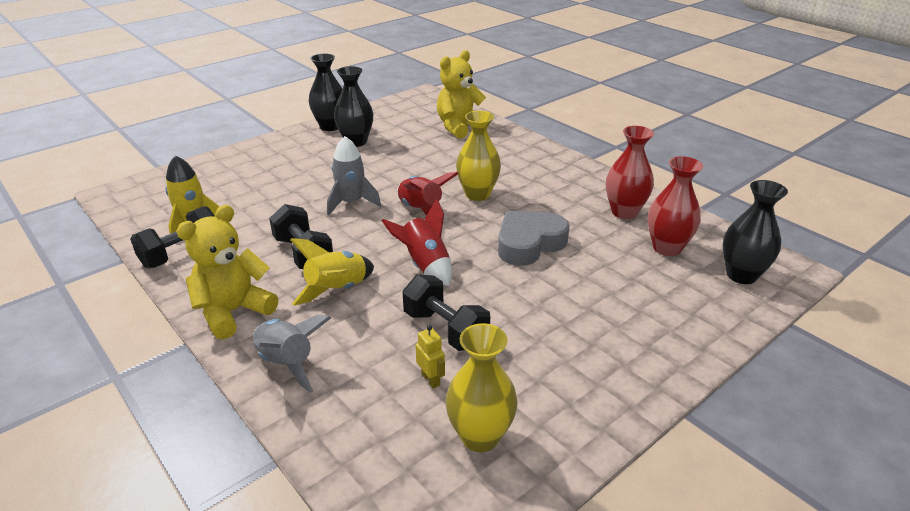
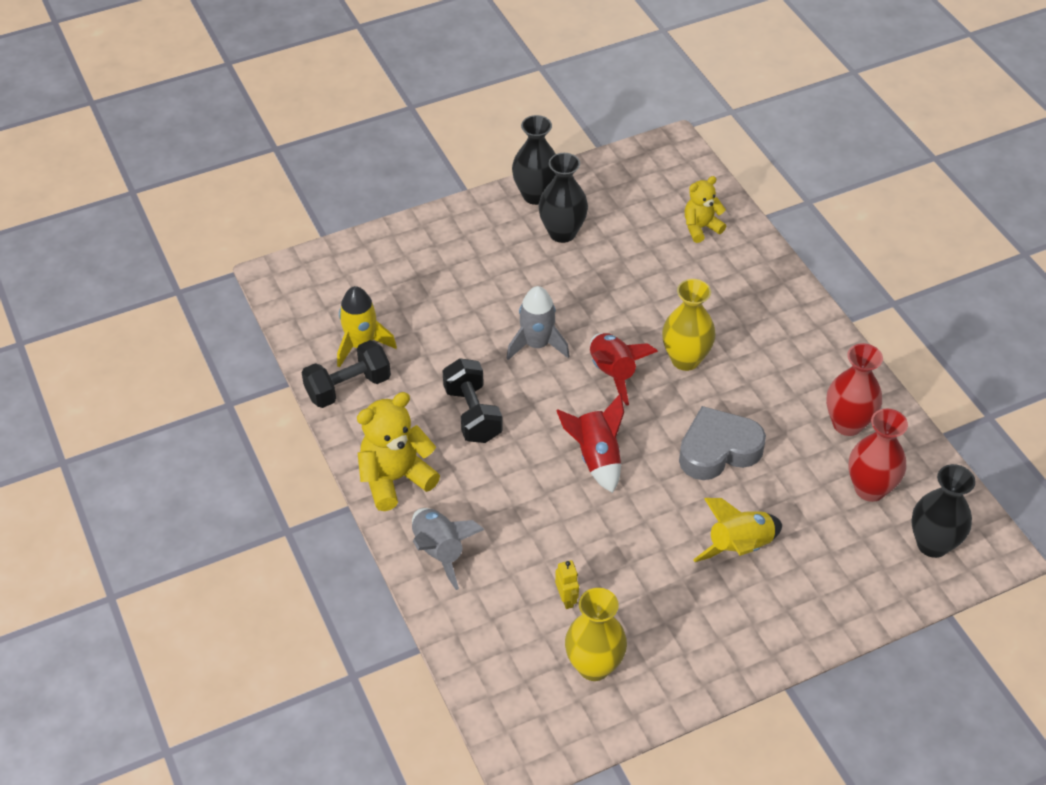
camera: 15 degrees right, 15 degrees up
yellow rocket [290,238,374,306] -> yellow rocket moved to [693,498,782,562]
black dumbbell [402,275,490,351] -> none
yellow teddy bear [437,50,486,139] -> yellow teddy bear [685,176,726,243], size x0.62

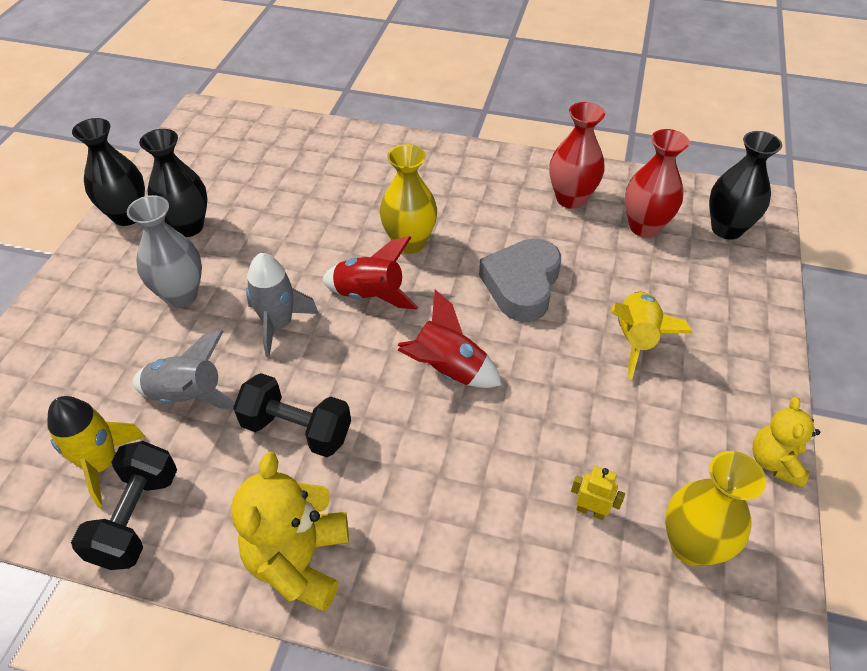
camera: 50 degrees left, 0 degrees up
grey rocket [412,508,485,590] -> grey rocket moved to [133,330,235,409]
yellow teddy bear [685,176,726,243] -> yellow teddy bear moved to [752,397,820,488]
none -> grey vase [127,195,202,307]

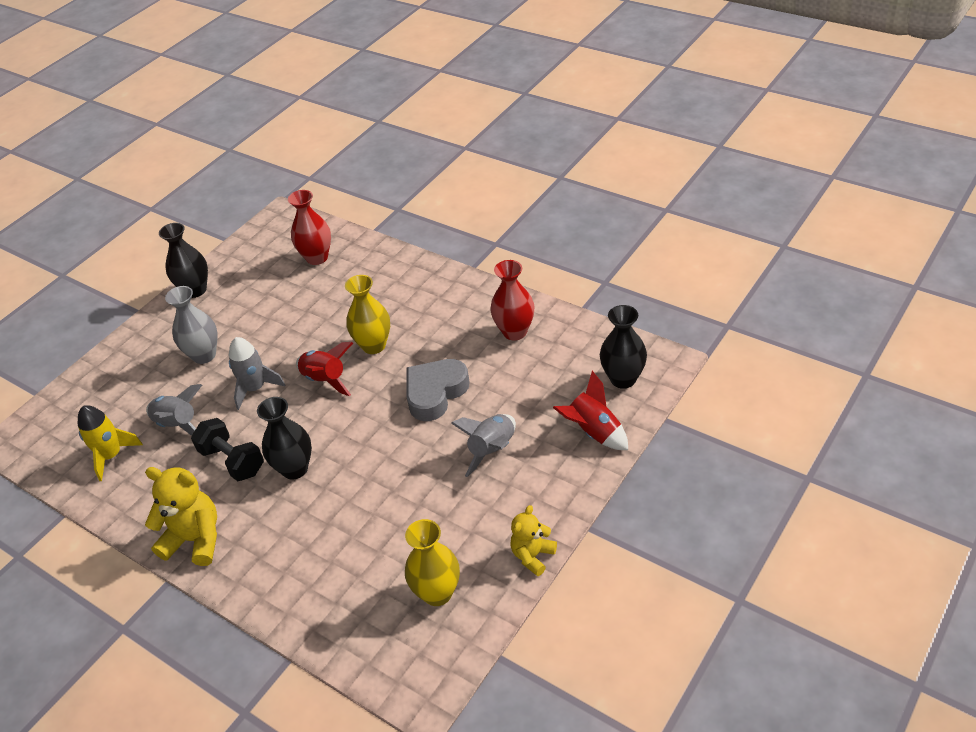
camera: 25 degrees right, 5 degrees down
black dumbbell [71,441,177,570] -> none
black vase [139,129,208,237] -> black vase moved to [257,397,312,480]
yellow teddy bear [231,452,349,611] -> yellow teddy bear turned 75 degrees clockwise [145,467,217,566]
red rocket [398,290,502,388] -> red rocket moved to [553,371,628,450]
yellow robot [571,466,625,520] -> none
yellow rocket [611,292,693,380] -> grey rocket [451,414,516,477]
red vase [625,129,690,238] -> red vase moved to [288,190,331,265]

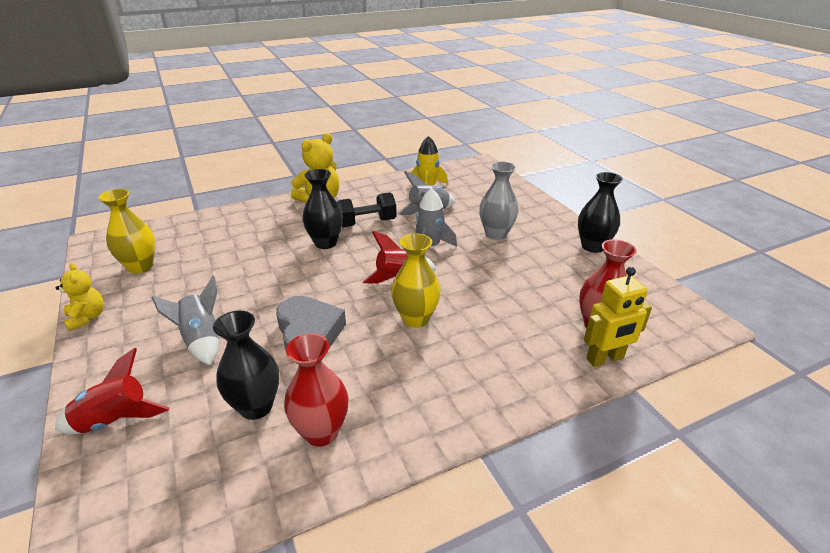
camera: 115 degrees right, 10 degrees down
black vase [600,305,647,389] -> black vase moved to [213,311,279,420]
none -> yellow robot [584,267,652,367]

